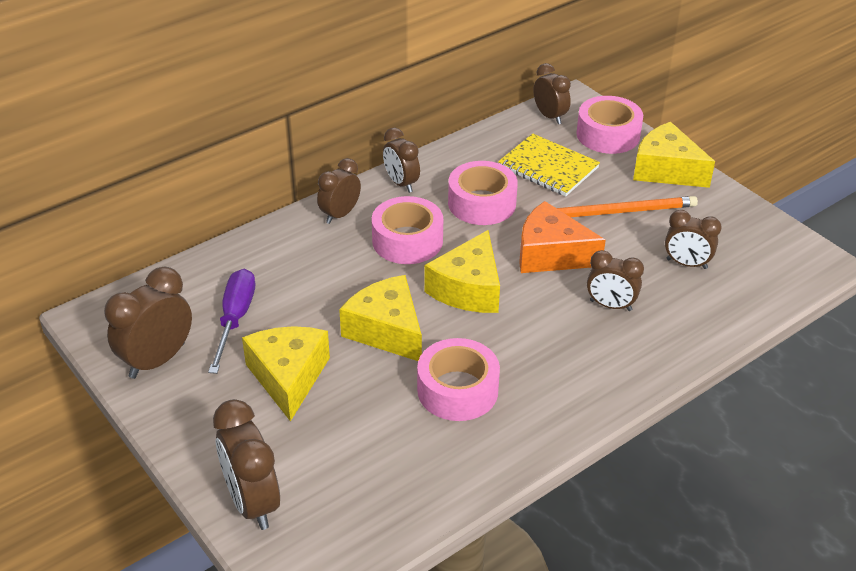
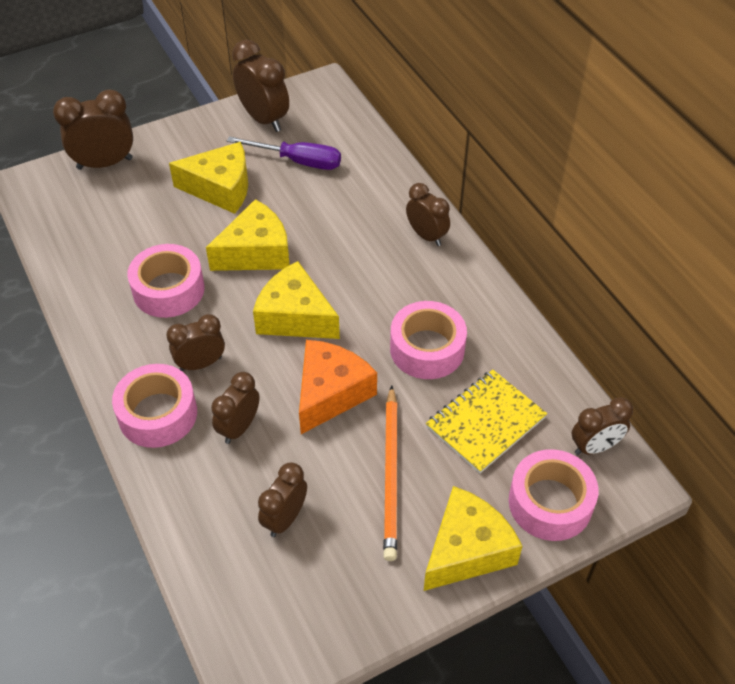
camera: 100 degrees right, 10 degrees up
pink tape [372,196,443,264] -> pink tape moved to [112,364,197,448]
brown clock [383,128,420,193] -> brown clock moved to [166,314,225,371]

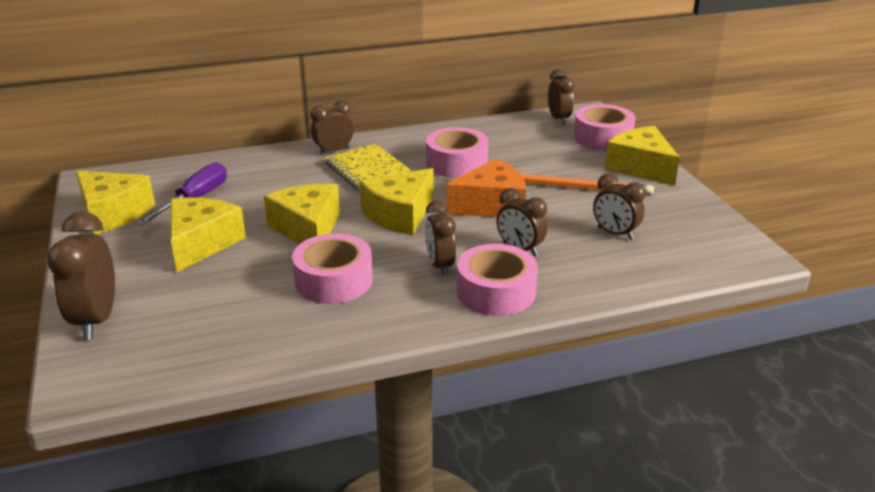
camera: 80 degrees left, 20 degrees down
brown clock [232,40,289,132] -> yellow cheese [76,170,155,234]
orange cheese [299,340,377,434] -> orange cheese turned 120 degrees clockwise [446,158,526,217]
yellow notebook [426,370,547,474] -> yellow notebook moved to [325,144,412,191]

